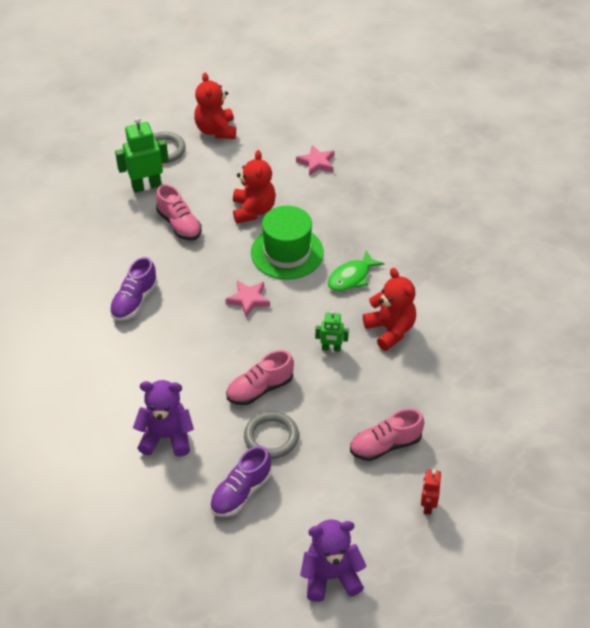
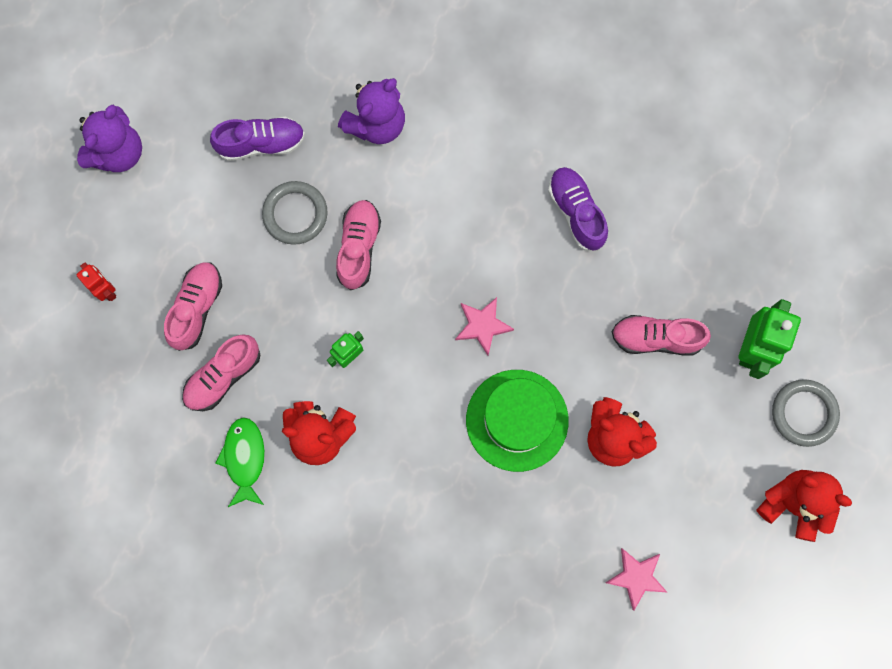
camera: 130 degrees right, 30 degrees up
purple shoe [210,446,272,517] -> purple shoe turned 90 degrees clockwise [210,117,305,161]
green fish [328,251,384,291] -> green fish moved to [215,417,265,507]
none -> pink shoe [182,334,260,411]

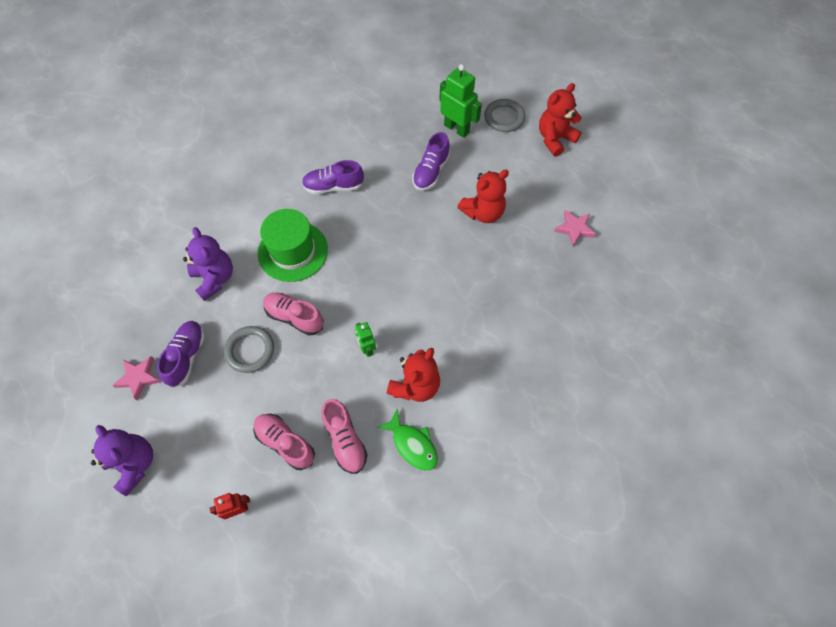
camera: 70 degrees left, 15 degrees down
green fish [215,417,265,507] -> green fish turned 150 degrees counterclockwise [377,409,438,471]
pink star [455,297,514,355] -> pink star moved to [112,356,161,401]
green hat [466,370,569,472] -> green hat moved to [258,209,328,282]
pink shoe [612,315,711,356] -> purple shoe [412,132,450,191]

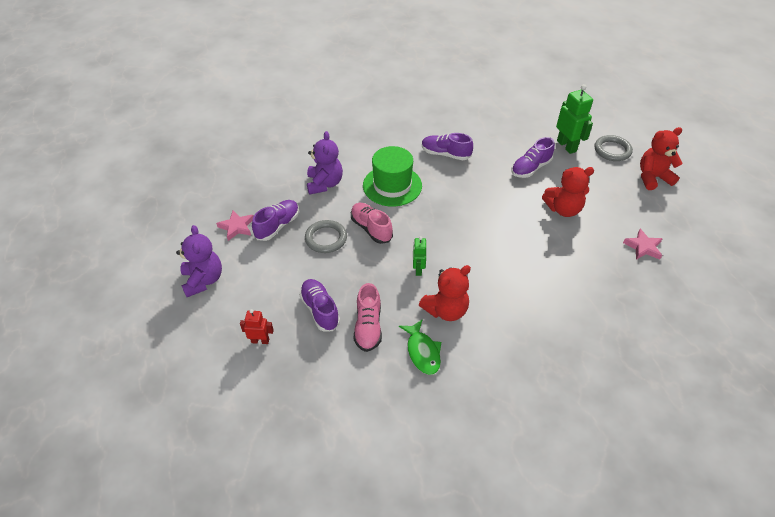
camera: 25 degrees right, 15 degrees down
pink shoe [253,414,315,470] -> purple shoe [299,279,340,331]

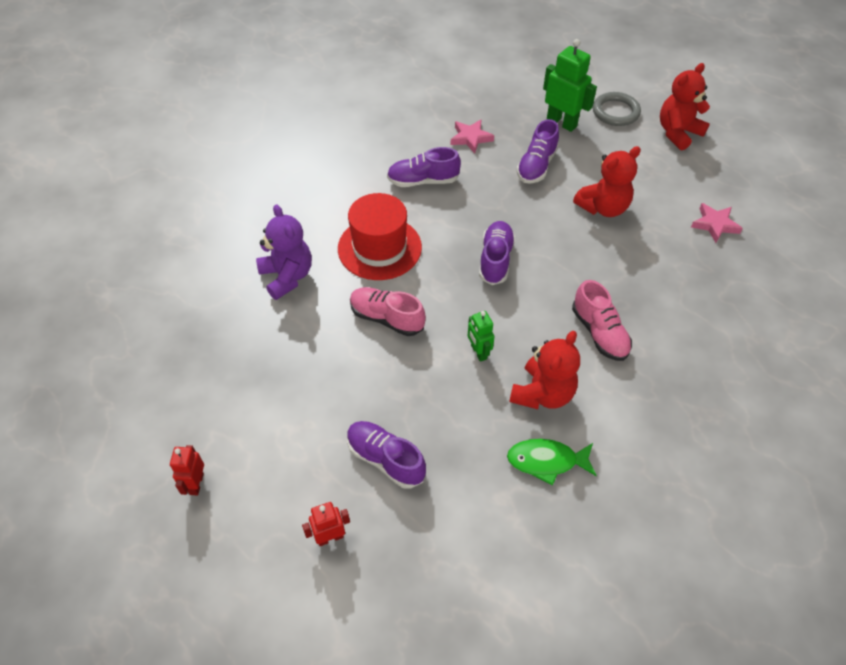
camera: 25 degrees left, 5 degrees up
purple teddy bear [176,225,222,297] -> red robot [170,445,204,496]
pink star [216,211,254,241] -> pink star moved to [451,119,494,153]
purple shoe [252,200,299,241] -> purple shoe moved to [479,221,515,285]
grey ring [305,220,347,253] -> none
pink shoe [354,283,382,352] -> pink shoe moved to [572,280,632,361]
green hat [363,146,422,207] -> red hat [338,193,422,280]
green fish [399,319,441,375] -> green fish turned 135 degrees clockwise [507,439,597,486]

